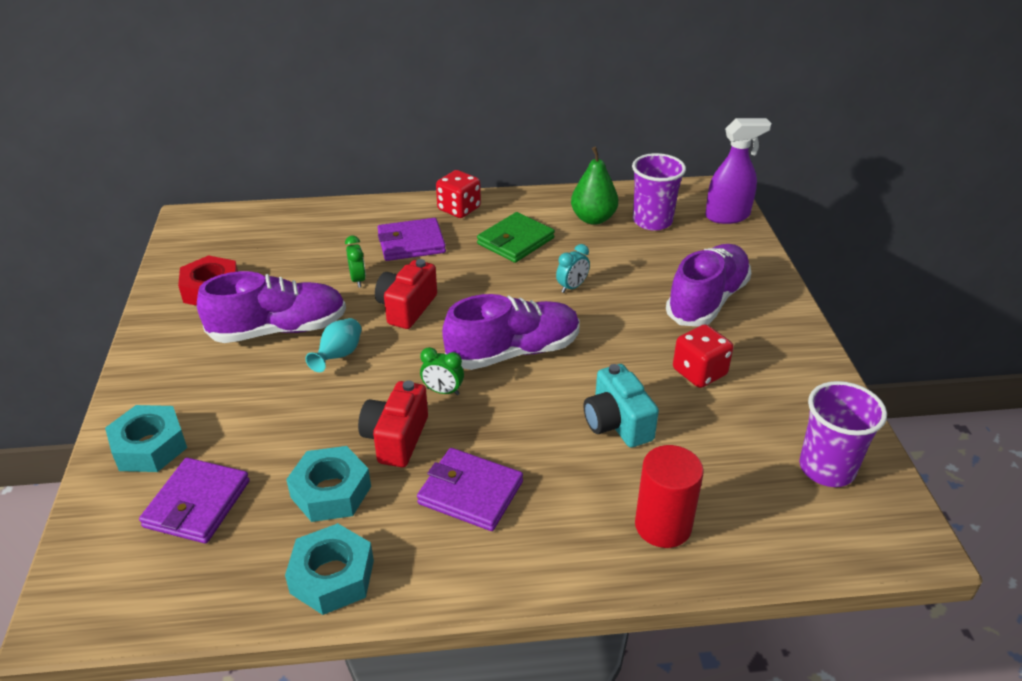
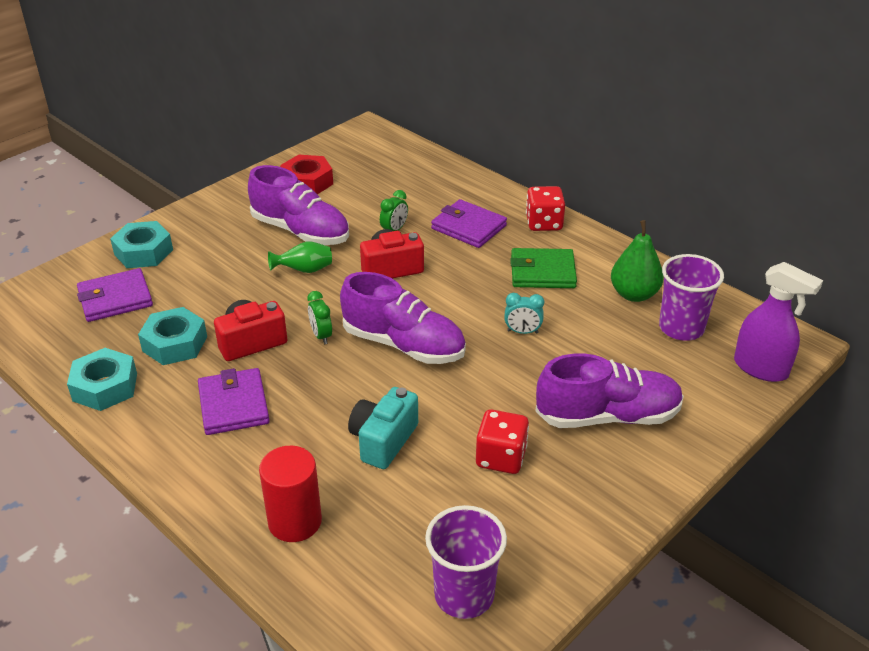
camera: 50 degrees right, 0 degrees up
turquoise vase [305,318,361,372] -> green vase [268,242,332,273]

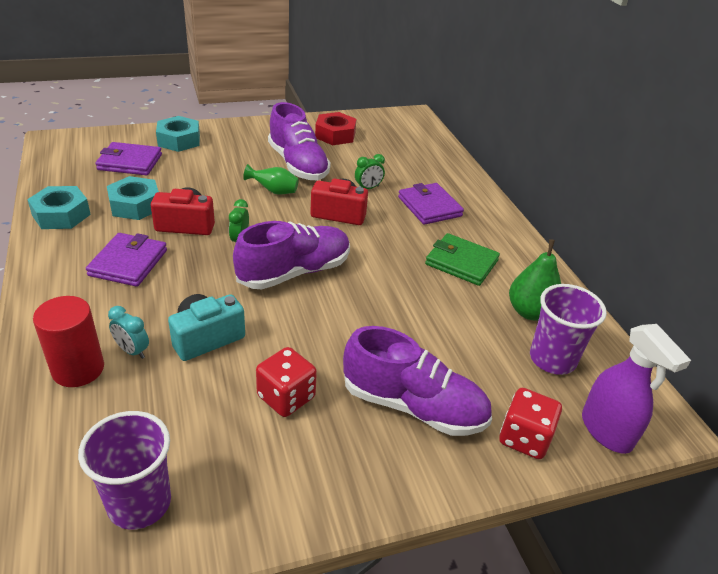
camera: 25 degrees right, 0 degrees up
purple shoe [340,272,466,364] -> purple shoe turned 90 degrees counterclockwise [233,221,350,289]
turquoise clock [504,293,544,334] -> turquoise clock moved to [108,306,149,359]
red dice [526,186,565,231] -> red dice moved to [499,388,562,459]

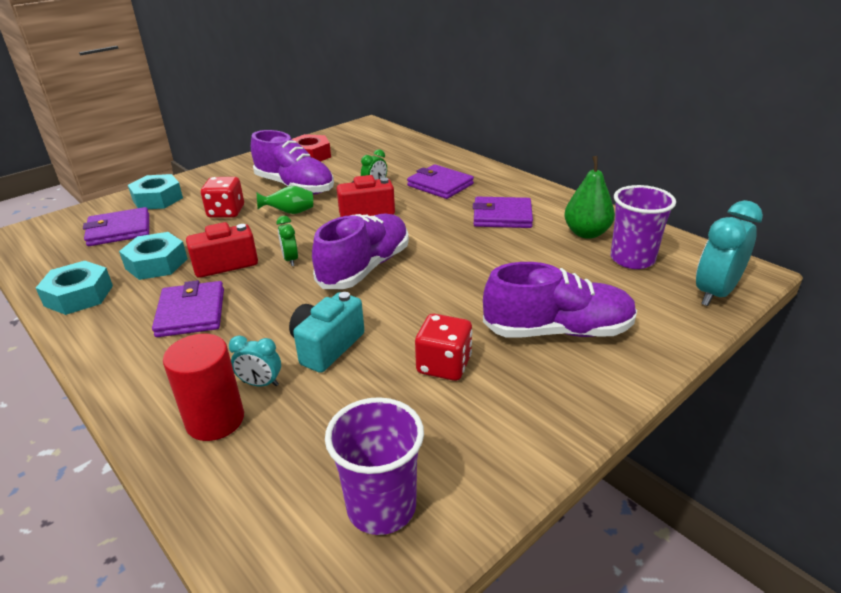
camera: 20 degrees left, 5 degrees down
green wallet [425,233,500,286] -> purple wallet [473,197,533,228]
red dice [499,388,562,459] -> red dice moved to [201,177,244,218]
purple spray bottle [582,324,691,454] -> turquoise clock [696,200,763,306]

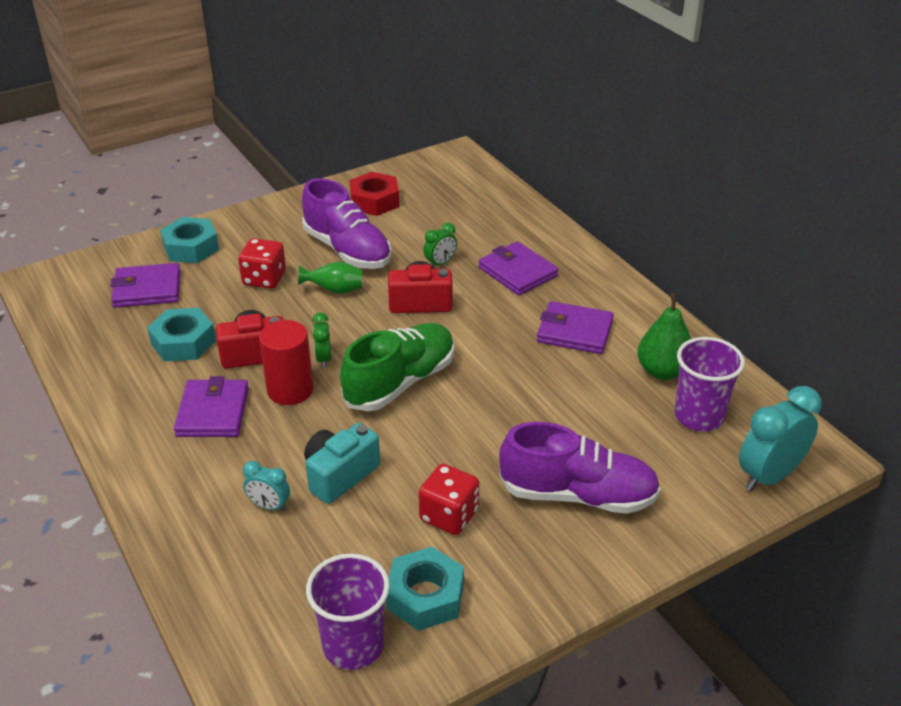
camera: 10 degrees right, 5 degrees up
turquoise nut [36,261,113,315] -> turquoise nut moved to [386,547,464,631]
red cylinder [163,334,244,441] -> red cylinder moved to [259,320,314,405]
purple shoe [312,214,409,289] -> green shoe [340,323,454,411]

